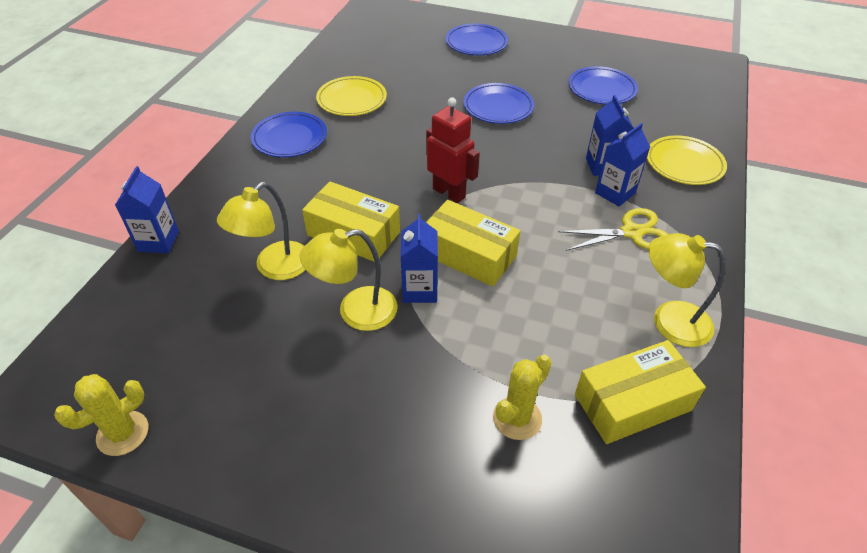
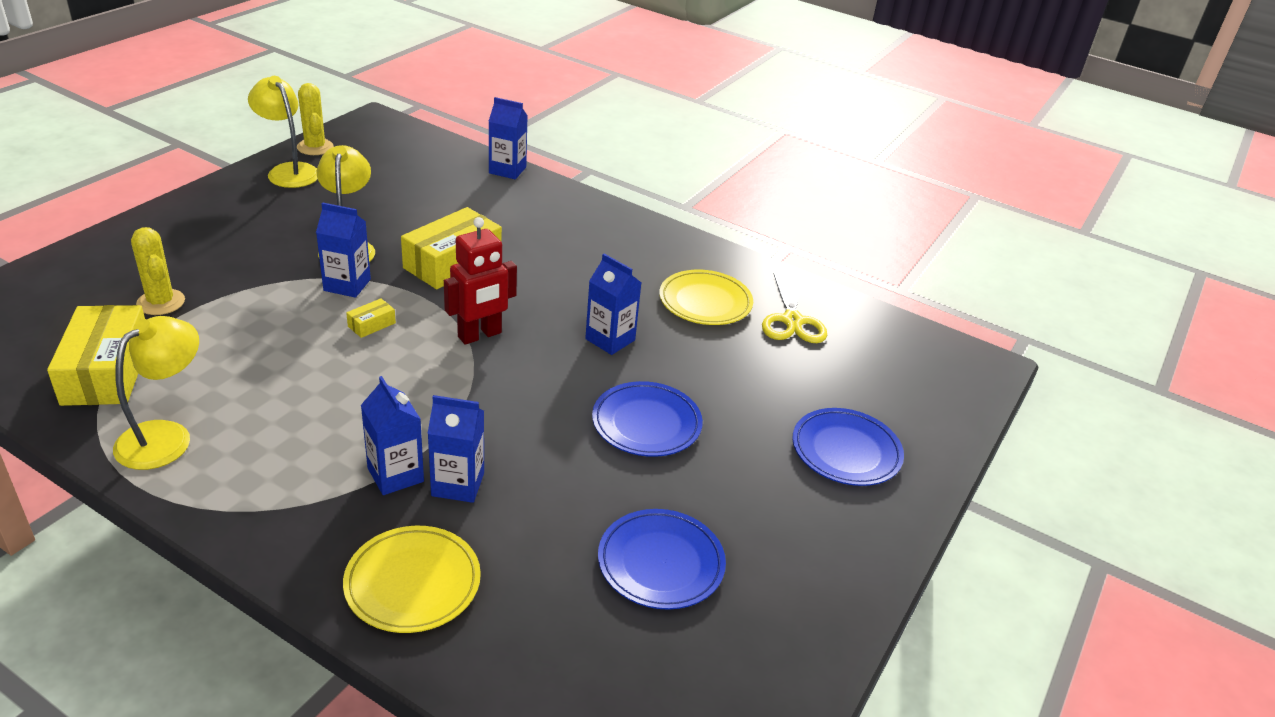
camera: 100 degrees right, 10 degrees down
yellow lamp [217,182,305,280] -> yellow lamp moved to [248,76,318,188]
blue plate [251,112,327,157] -> none
yellow box [426,200,520,287] -> yellow box [346,298,396,338], size x0.43
yellow scissors [558,208,669,251] -> yellow scissors moved to [762,274,827,343]
none -> blue carton [585,254,641,355]

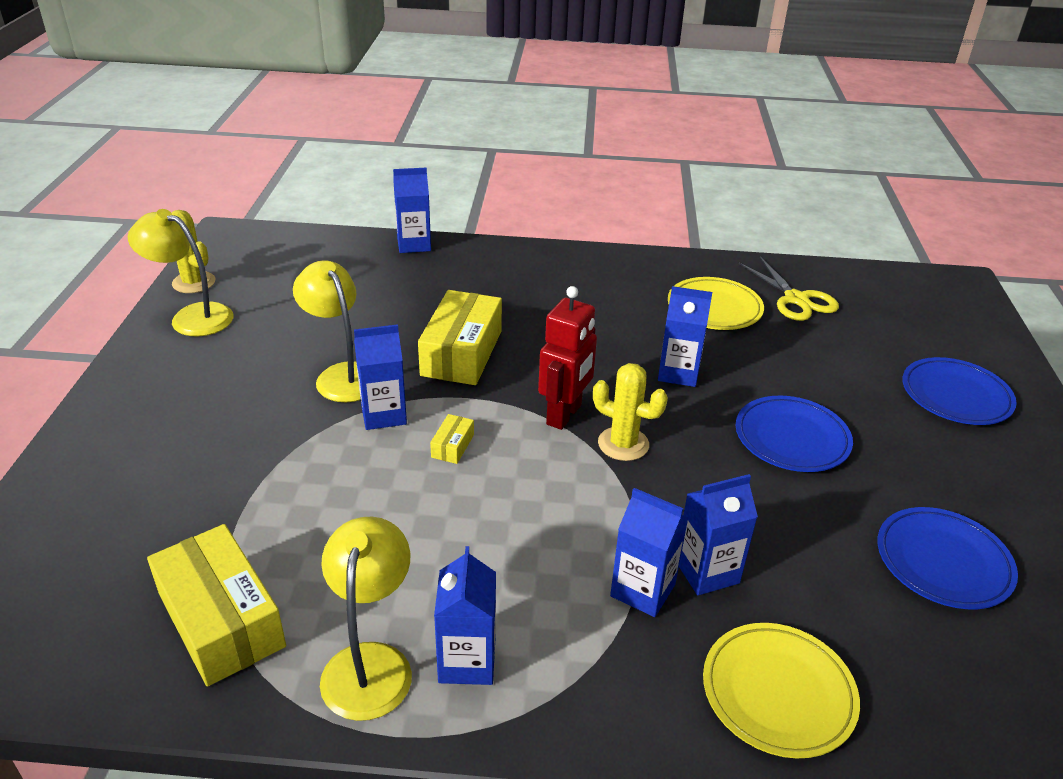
camera: 25 degrees left, 0 degrees up
yellow cactus [131,227,185,315] -> yellow cactus moved to [593,363,668,461]
none -> blue carton [434,546,496,685]

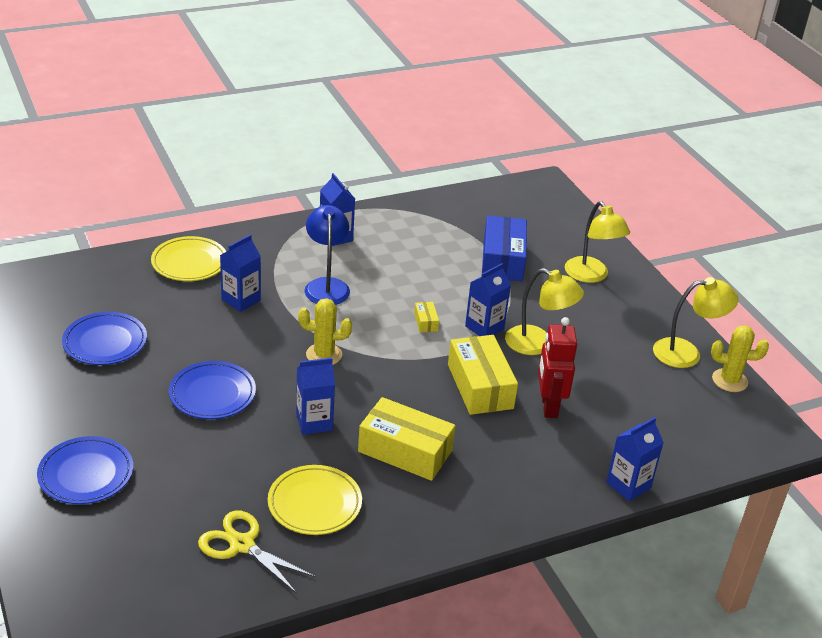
camera: 150 degrees right, 0 degrees up
yellow box [147,524,286,687] -> yellow box moved to [358,397,455,481]
yellow lamp [320,517,412,721] -> yellow lamp moved to [565,201,630,283]
red robot [538,286,597,430] -> red robot moved to [538,317,577,418]
blue carton [610,488,689,617] -> none
none -> blue lamp [304,205,350,305]
none -> blue box [482,215,527,281]

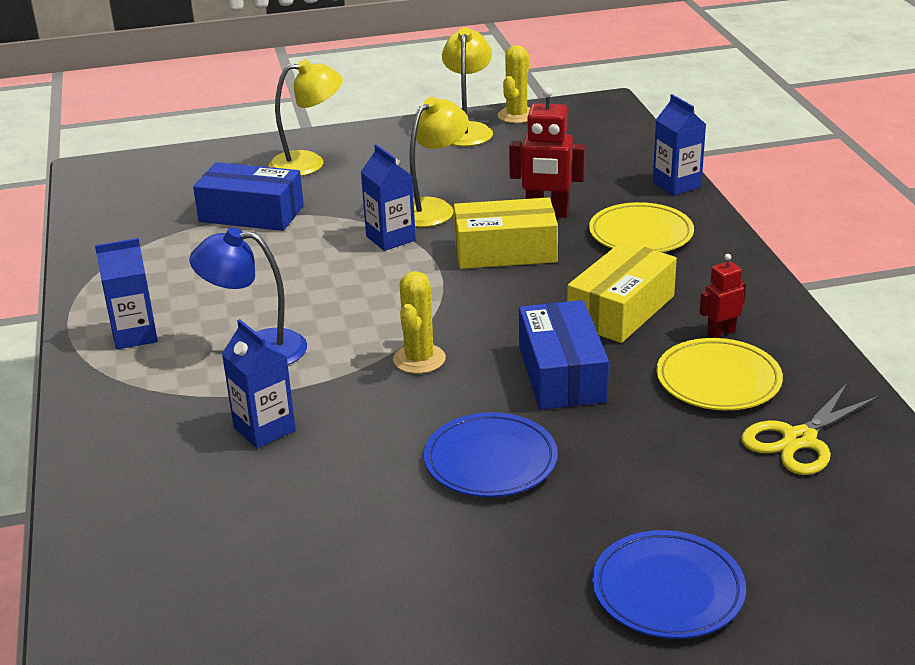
camera: 75 degrees left, 5 degrees down
blue plate [62,312,147,365] -> none
yellow plate [151,236,226,281] -> yellow plate moved to [589,202,694,253]
blue carton [296,358,335,435] -> blue box [519,300,609,410]
yellow box [414,302,439,332] -> none
none -> red robot [699,254,746,338]

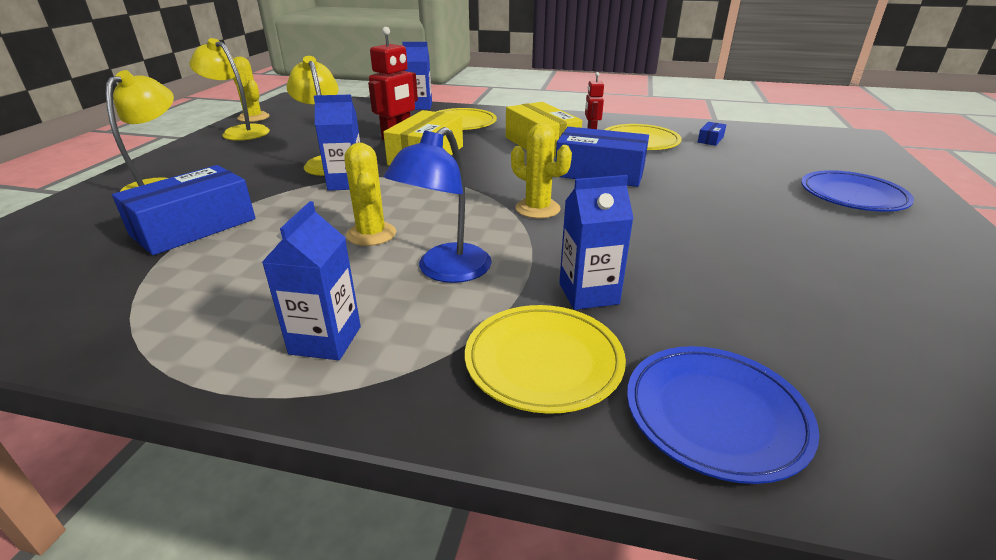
camera: 65 degrees left, 0 degrees up
blue plate [424,412,558,497] -> blue plate moved to [627,346,819,484]
yellow scissors [741,383,879,475] -> blue box [698,122,726,146]
none -> yellow cactus [344,143,396,246]
none -> yellow plate [465,305,626,414]

